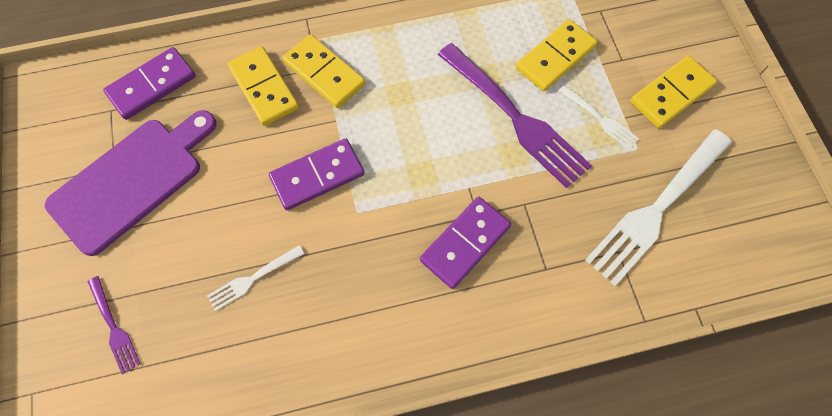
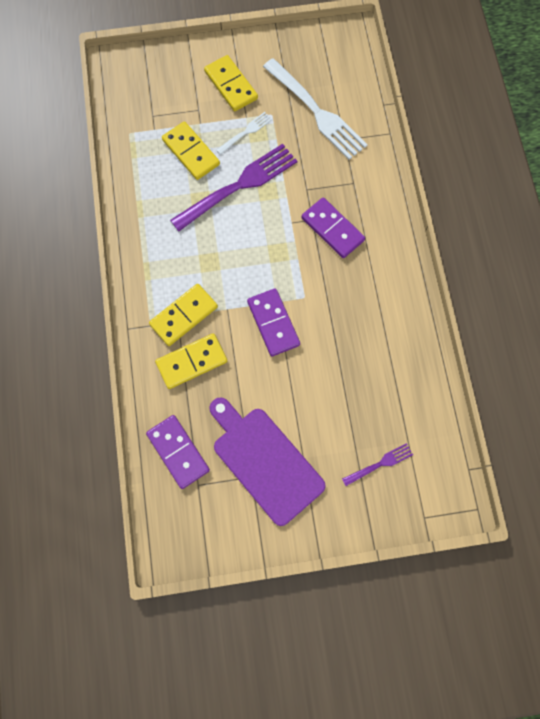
camera: 85 degrees left, 5 degrees up
white fork [207,245,304,311] -> none

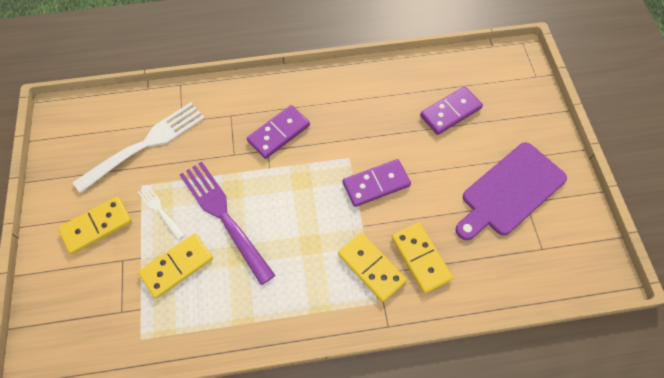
camera: 90 degrees left, 10 degrees down
purple domino [146,415,210,489] -> purple domino moved to [420,86,483,135]
purple fork [342,443,413,486] -> none

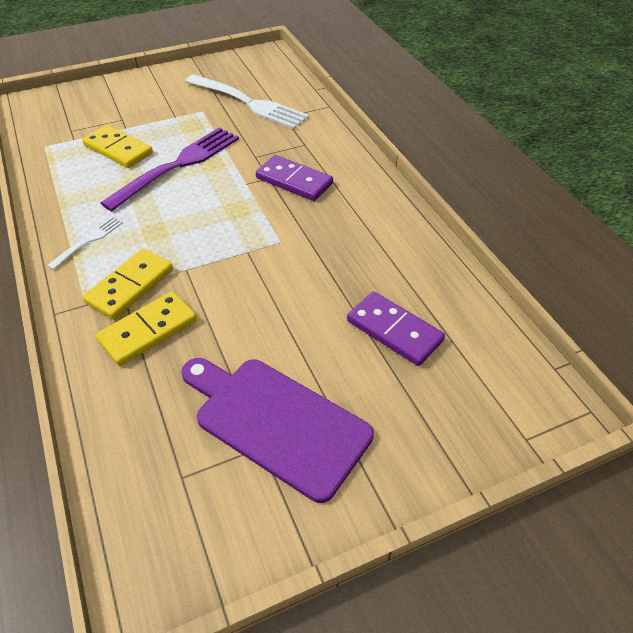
camera: 75 degrees right, 15 degrees down
yellow domino [58,196,132,254] -> none
white fork [138,185,184,240] -> white fork moved to [47,217,123,270]
purple domino [343,159,411,207] -> none

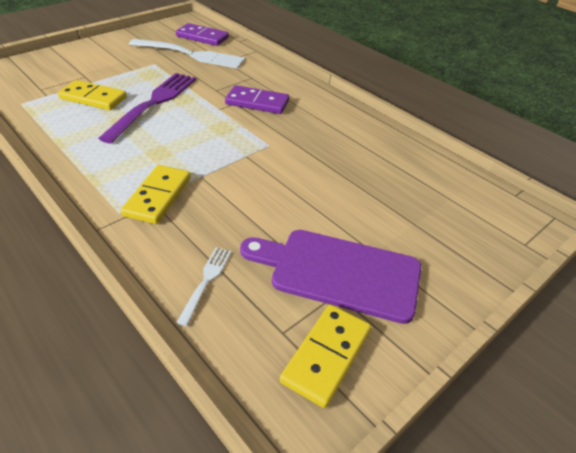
camera: 20 degrees left, 5 degrees down
white fork [47,217,123,270] -> white fork moved to [177,248,231,326]
yellow domino [96,291,197,366] -> yellow domino moved to [280,304,371,408]
purple domino [347,291,445,366] -> purple domino moved to [176,23,229,46]

